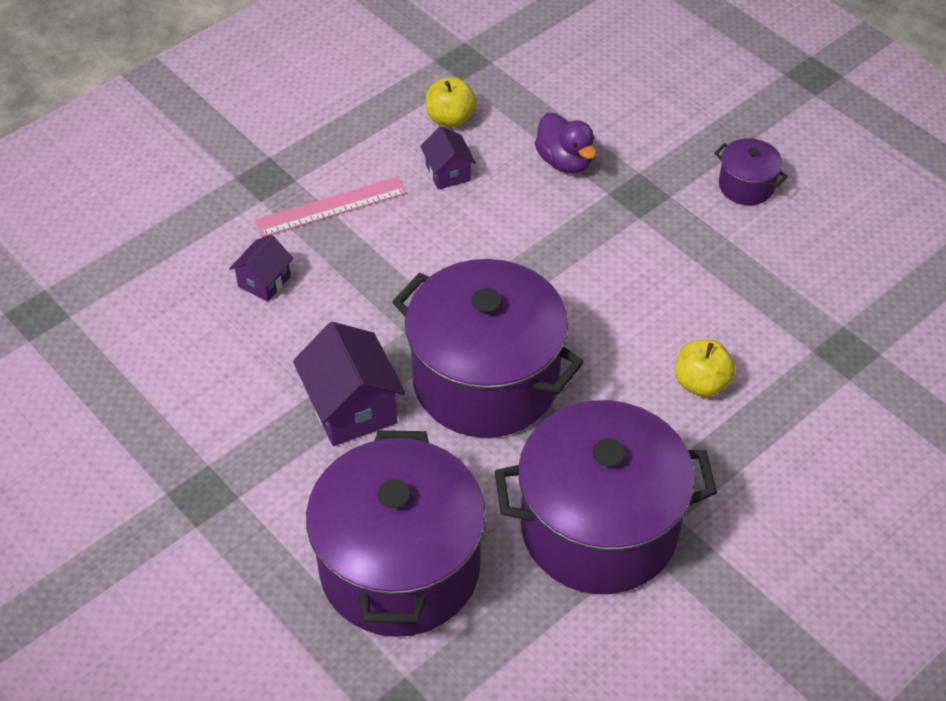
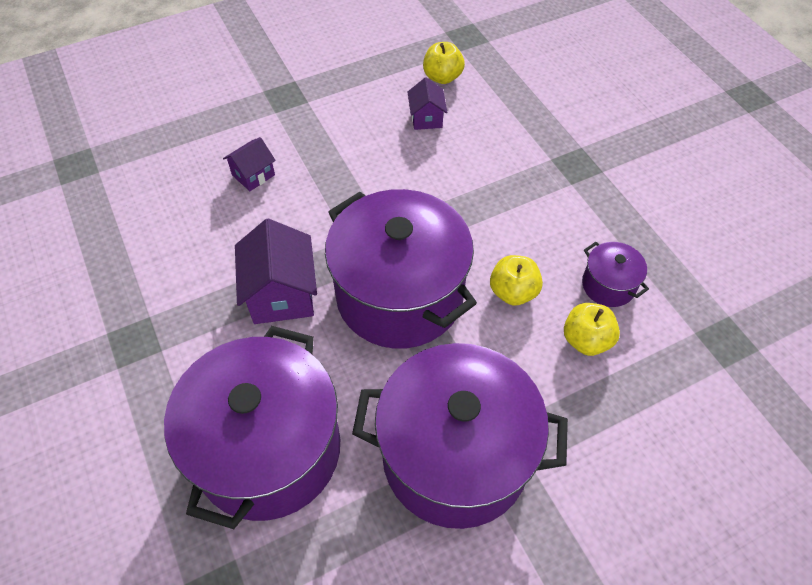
camera: 15 degrees right, 5 degrees up
pink ruler [255,177,407,237] -> none
purple duck [535,113,596,173] -> none
purple pot [714,138,788,205] -> purple pot moved to [582,242,649,307]
none -> yellow apple [490,255,543,305]

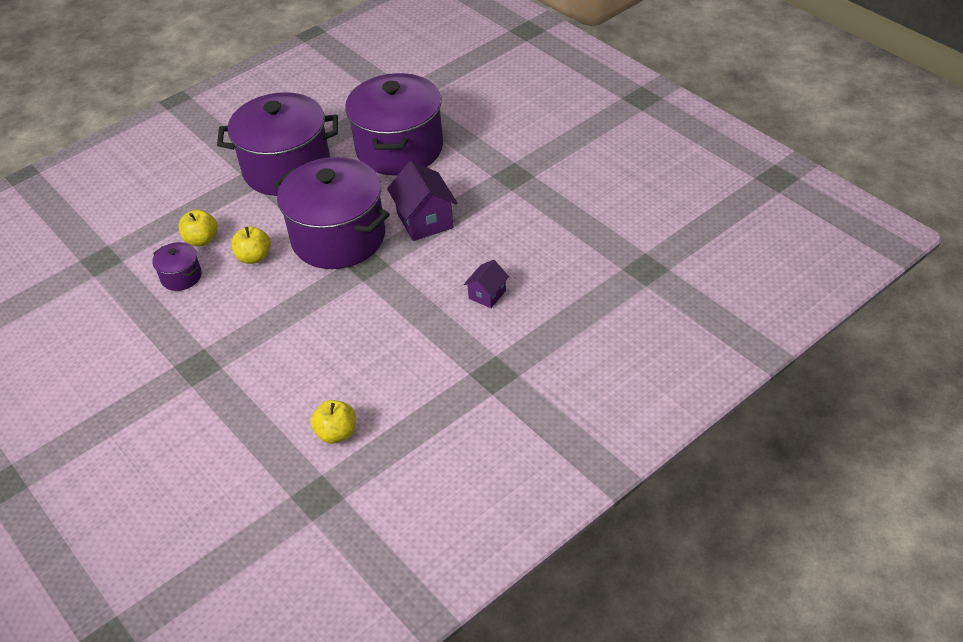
camera: 170 degrees right, 10 degrees down
purple house [408,77,447,130] -> none

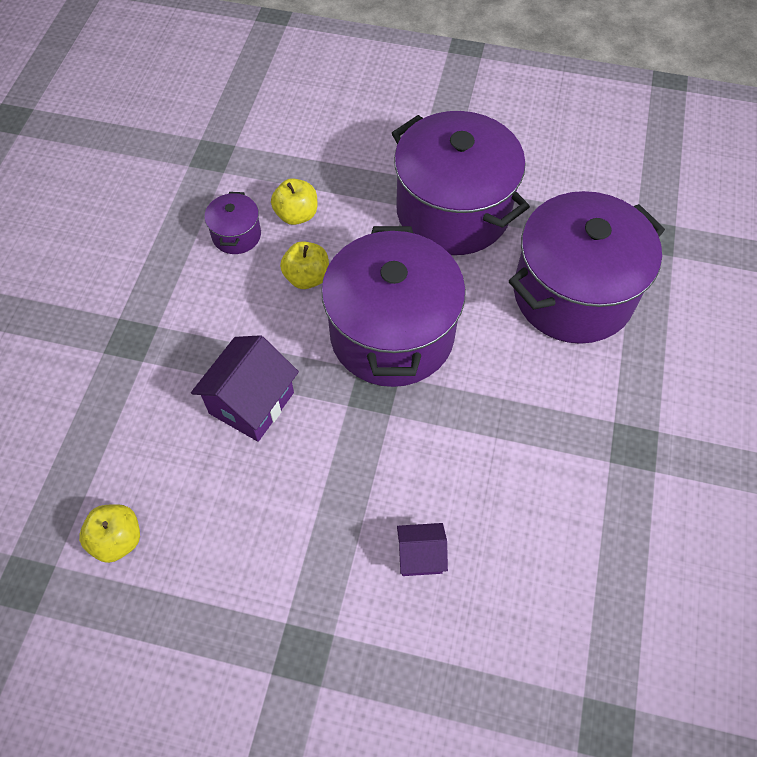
camera: 50 degrees right, 15 degrees up
purple house [387,161,457,241] -> purple house moved to [191,335,299,442]

